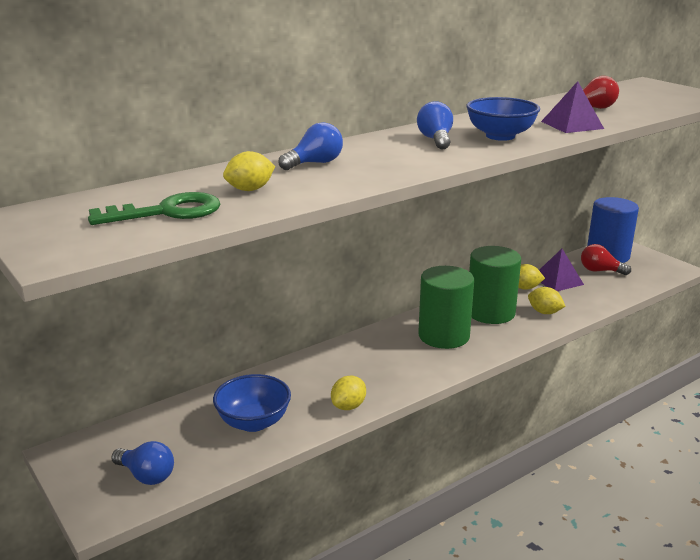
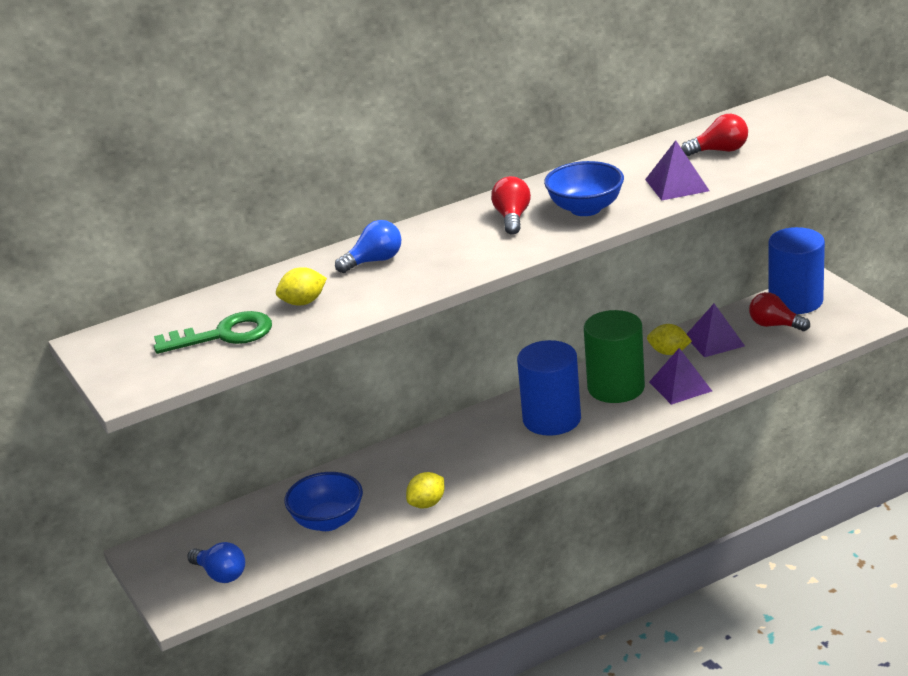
camera: 10 degrees right, 5 degrees up
blue light bulb [417,101,453,150] -> red light bulb [491,176,531,235]
green cylinder [418,266,474,349] -> blue cylinder [517,340,581,436]
yellow lemon [528,287,565,314] -> purple pyramid [649,348,712,405]

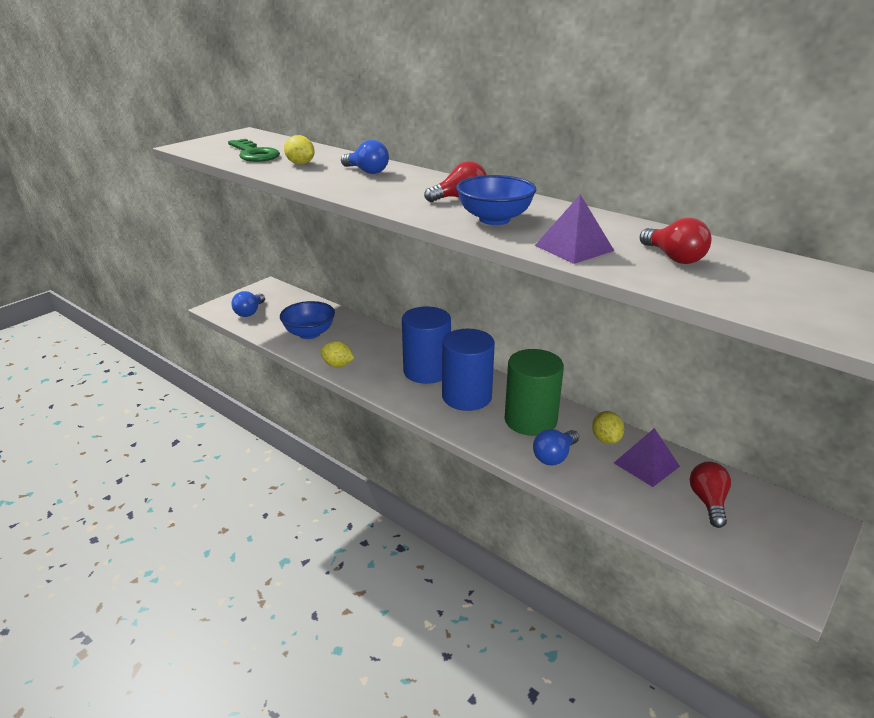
camera: 65 degrees right, 0 degrees up
purple pyramid [649,348,712,405] -> blue light bulb [533,429,579,465]
blue cylinder [768,227,825,314] -> blue cylinder moved to [402,306,451,384]

